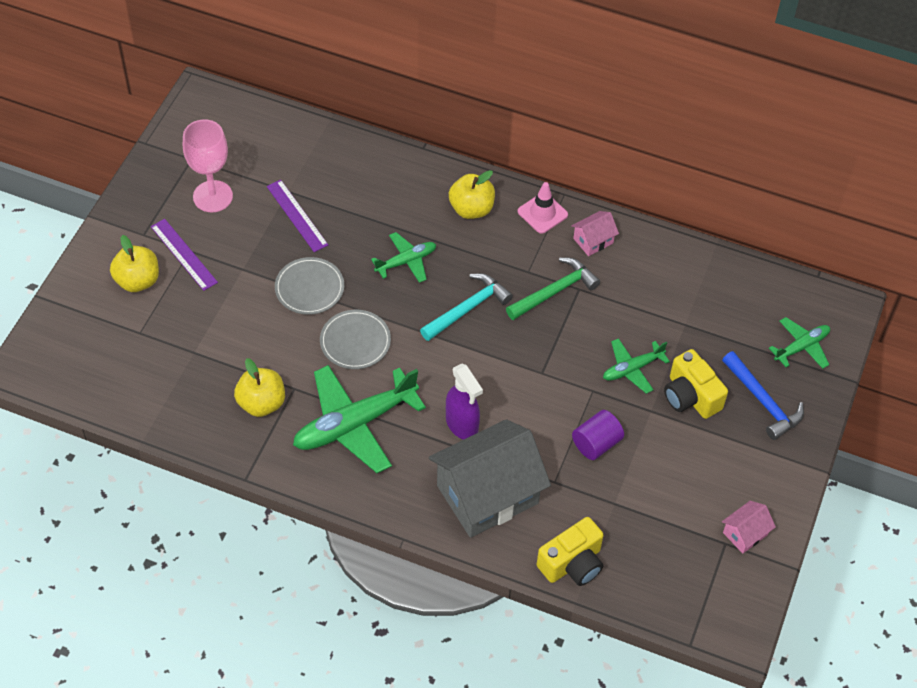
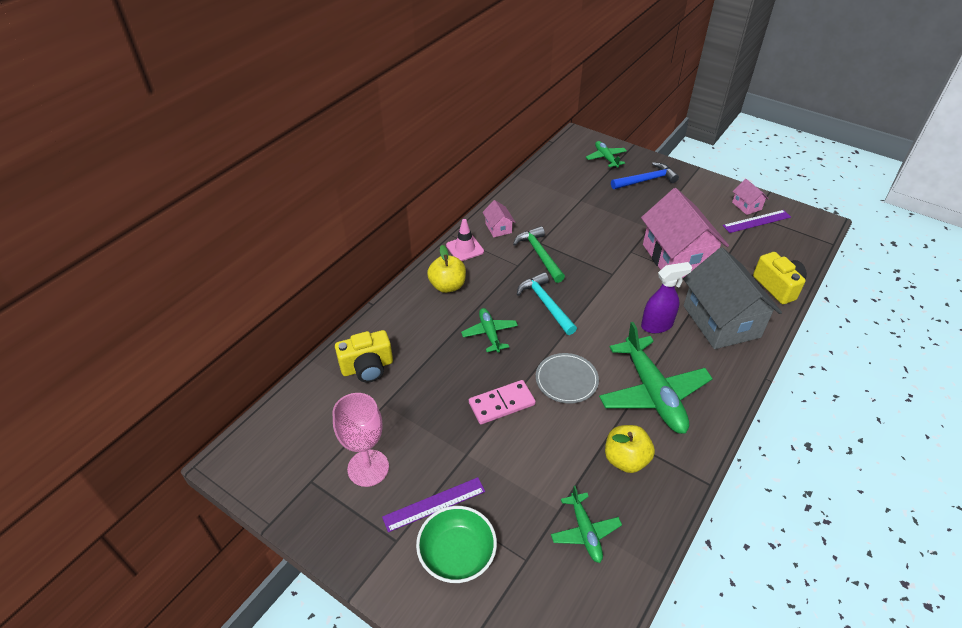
camera: 75 degrees left, 10 degrees down
yellow apple [110,235,159,292] -> green bowl [416,506,497,583]
purple ruler [267,180,328,252] -> purple ruler moved to [723,210,791,233]
grey plate [275,257,344,315] -> pink domino [469,380,536,424]
purple cylinder [572,410,624,460] -> pink house [641,188,729,278]
green plane [603,338,670,394] -> green plane moved to [551,486,622,563]
yellow camera [664,349,728,419] -> yellow camera moved to [335,330,393,382]

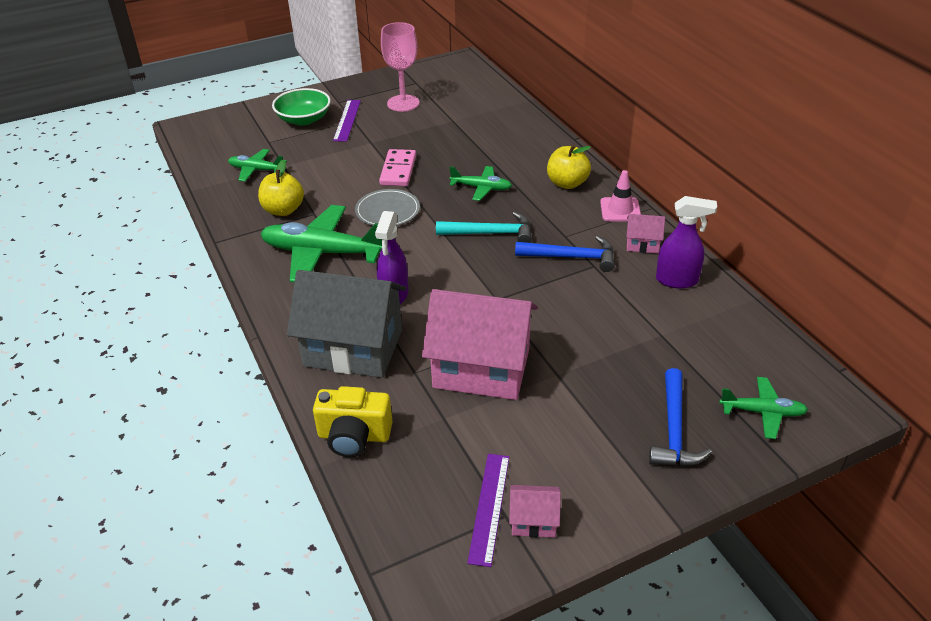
camera: 120 degrees right, 5 degrees down
yellow camera [335,330,393,382] -> none
green hammer [513,226,565,283] -> blue hammer [515,236,615,272]
none -> purple spray bottle [656,196,717,289]

